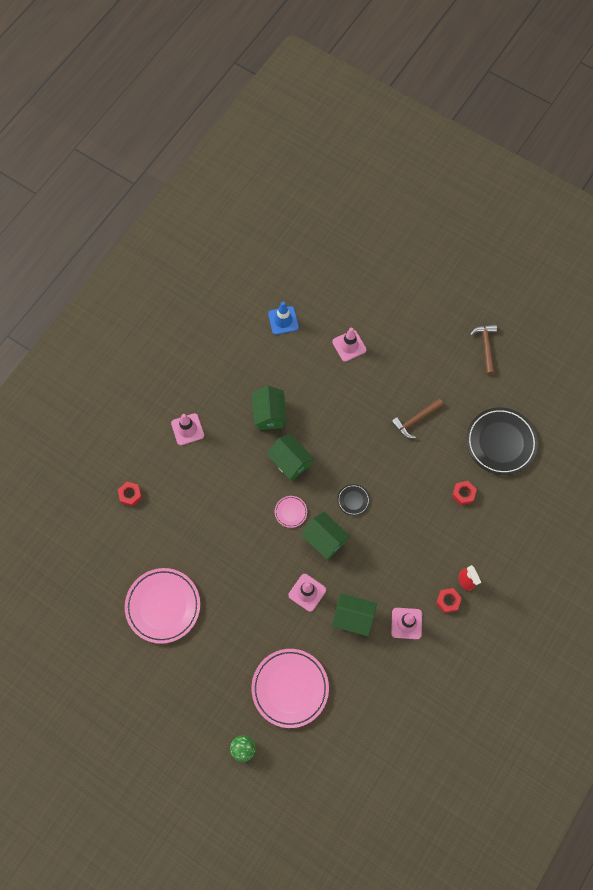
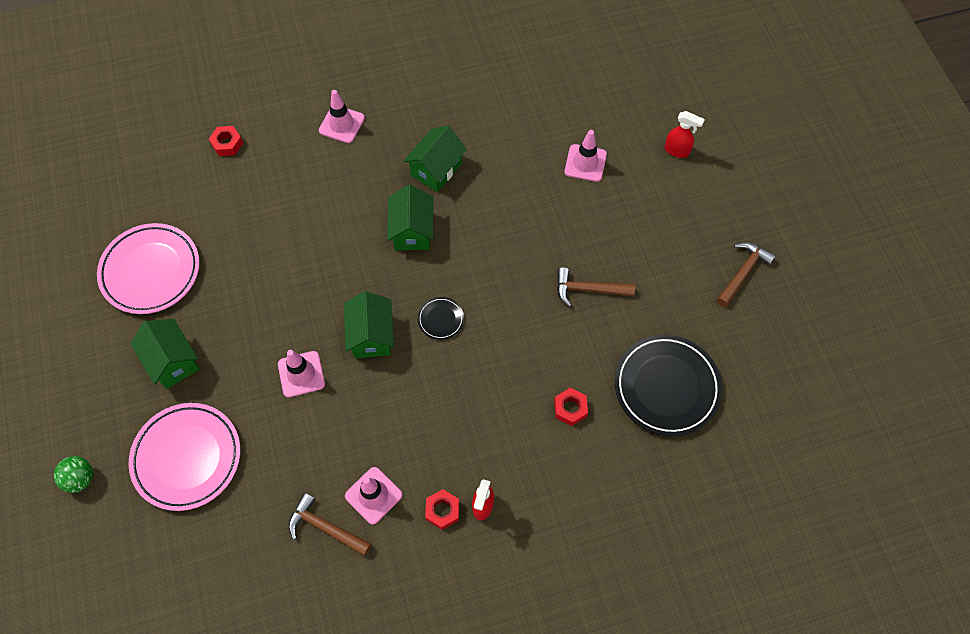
camera: 40 degrees right, 5 degrees down
blue traffic cone [268,302,299,335] -> none
pink plate [275,496,307,528] -> none
green house [332,593,377,636] -> green house moved to [131,319,200,389]
none -> brown hammer [288,493,371,556]
none -> red spray bottle [665,111,705,158]

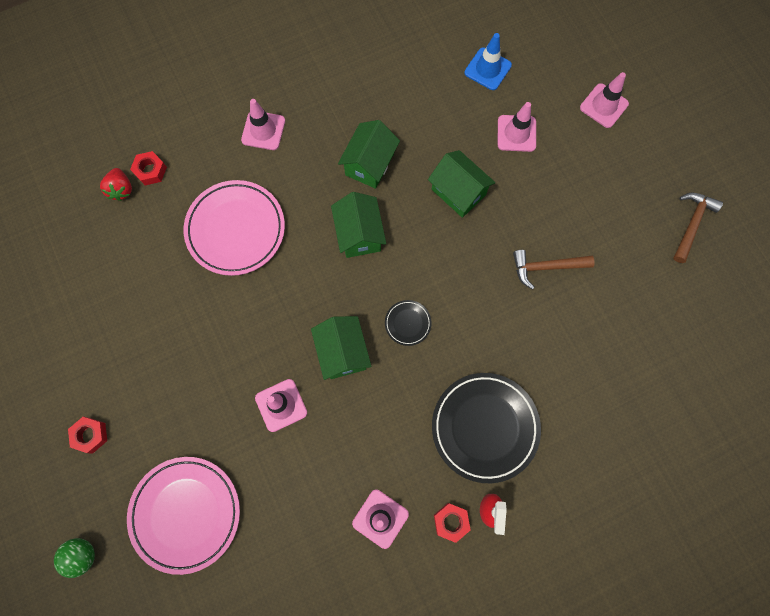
camera: 10 degrees left, 10 degrees up
pink plate [97,223,200,314] -> pink plate moved to [184,180,285,276]
green house [131,319,200,389] -> green house moved to [428,150,495,218]
brown hammer [288,493,371,556] -> none
red nut [554,388,588,426] -> red nut moved to [68,417,107,454]
black plate [615,335,722,436] -> black plate moved to [432,373,541,483]
red spray bottle [665,111,705,158] -> pink traffic cone [580,72,629,128]
none -> red strawberry [100,168,132,201]
none -> blue traffic cone [465,33,512,90]

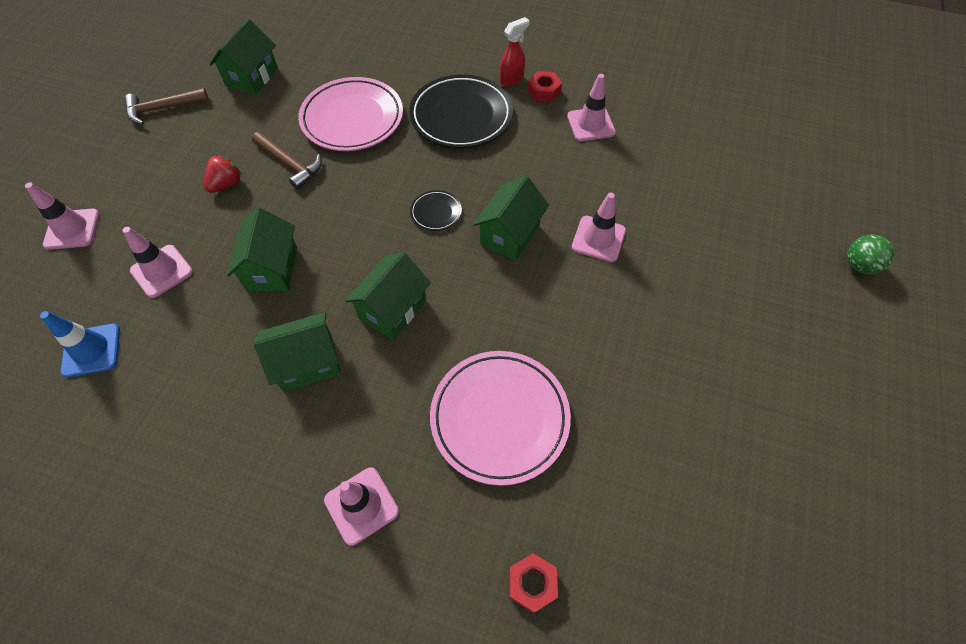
camera: 135 degrees left, 15 degrees down
red nut [68,417,107,454] -> none
red strawberry [100,168,132,201] -> red strawberry moved to [204,155,242,193]
pink plate [127,457,240,575] -> pink plate moved to [298,77,403,151]
none -> green house [210,19,278,95]

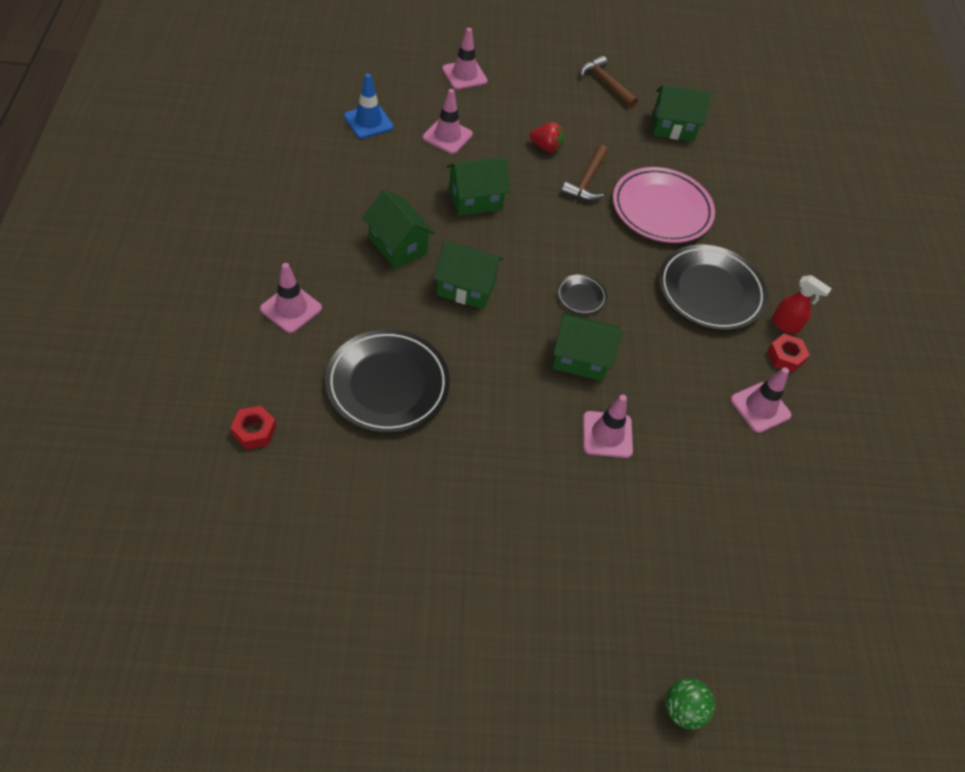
camera: 65 degrees right, 5 degrees down
pink plate [430,351,571,486] -> black plate [325,329,450,433]

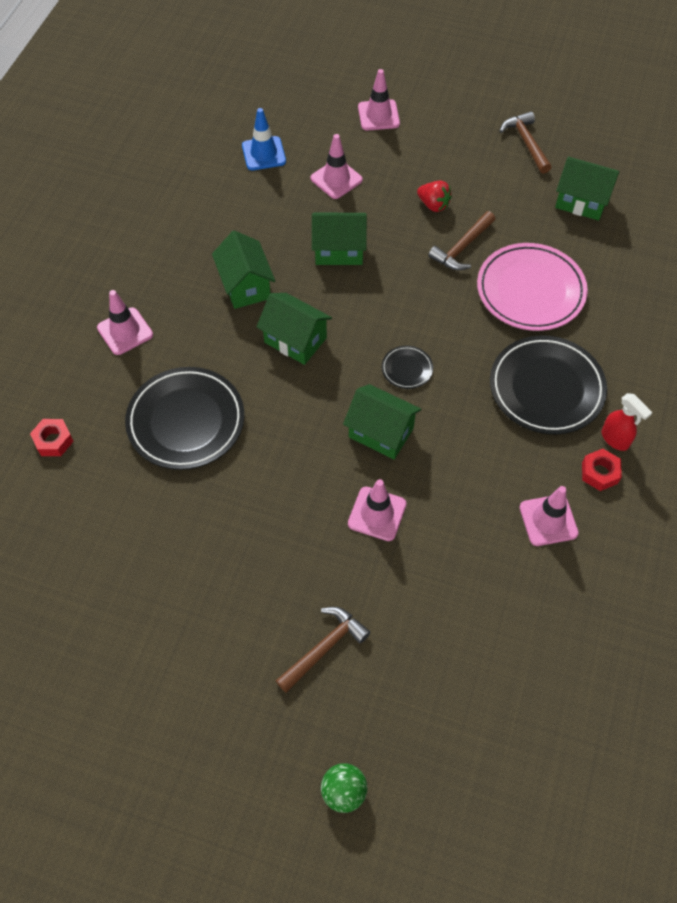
camera: 25 degrees right, 5 degrees up
none -> brown hammer [276,607,370,693]

